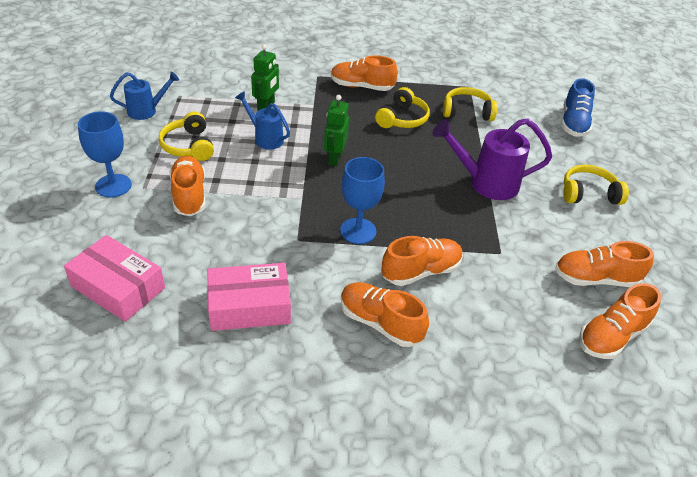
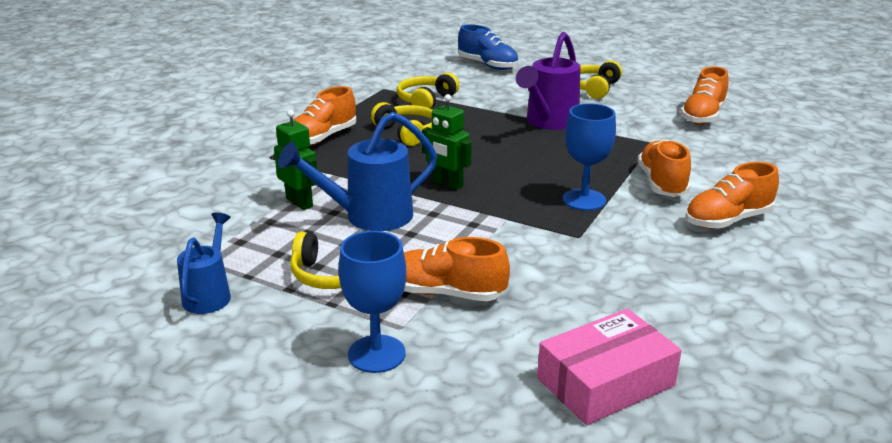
camera: 60 degrees left, 15 degrees down
pink box [207,263,291,331] -> none
blue watering can [235,91,290,150] -> blue watering can [278,112,437,231], size x1.63
orange shoe [579,283,661,359] -> none

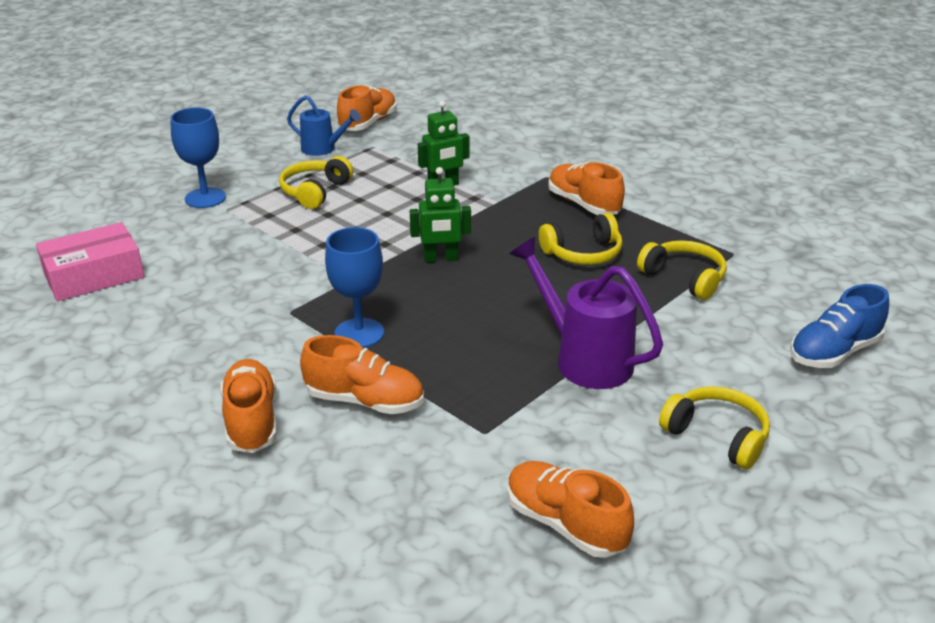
camera: 105 degrees right, 5 degrees up
blue watering can [278,112,437,231] -> none
orange shoe [404,237,510,301] -> orange shoe moved to [337,85,397,131]
green robot [422,94,471,190] -> green robot turned 150 degrees counterclockwise [410,167,471,263]
pink box [537,309,682,425] -> pink box turned 75 degrees clockwise [36,222,144,301]

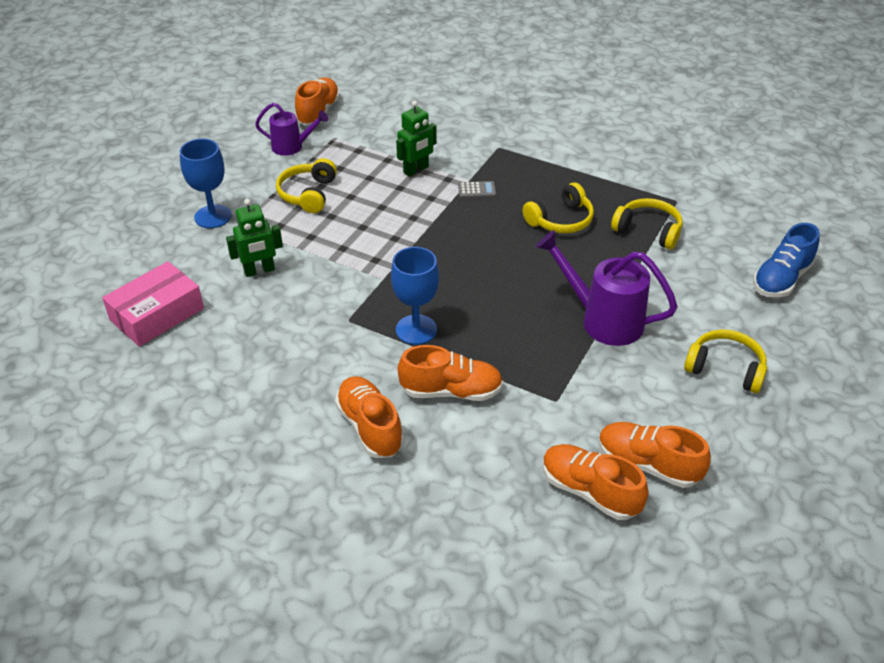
camera: 15 degrees left, 10 degrees up
blue watering can [287,95,361,156] -> purple watering can [255,103,328,156]
green robot [410,167,471,263] -> green robot moved to [226,199,283,277]
orange shoe [548,162,625,215] -> orange shoe moved to [543,444,649,520]
none -> grey calculator [458,181,496,198]

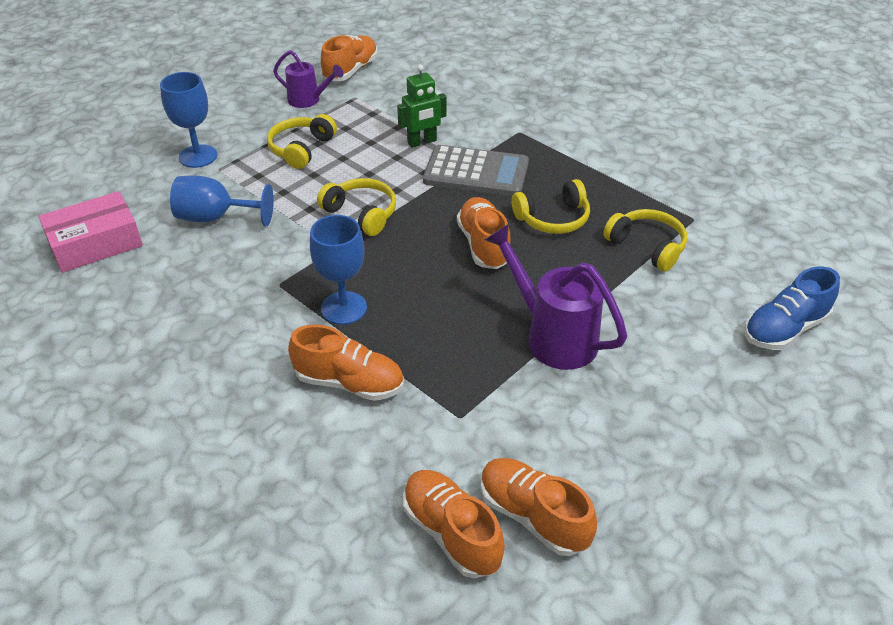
camera: 15 degrees right, 0 degrees up
green robot [226,199,283,277] -> blue goblet [170,175,274,226]
orange shoe [335,376,404,458] -> orange shoe moved to [457,197,510,269]
grey calculator [458,181,496,198] -> grey calculator [423,145,529,196], size x2.45
yellow headphones [684,330,767,393] -> yellow headphones moved to [317,178,396,236]

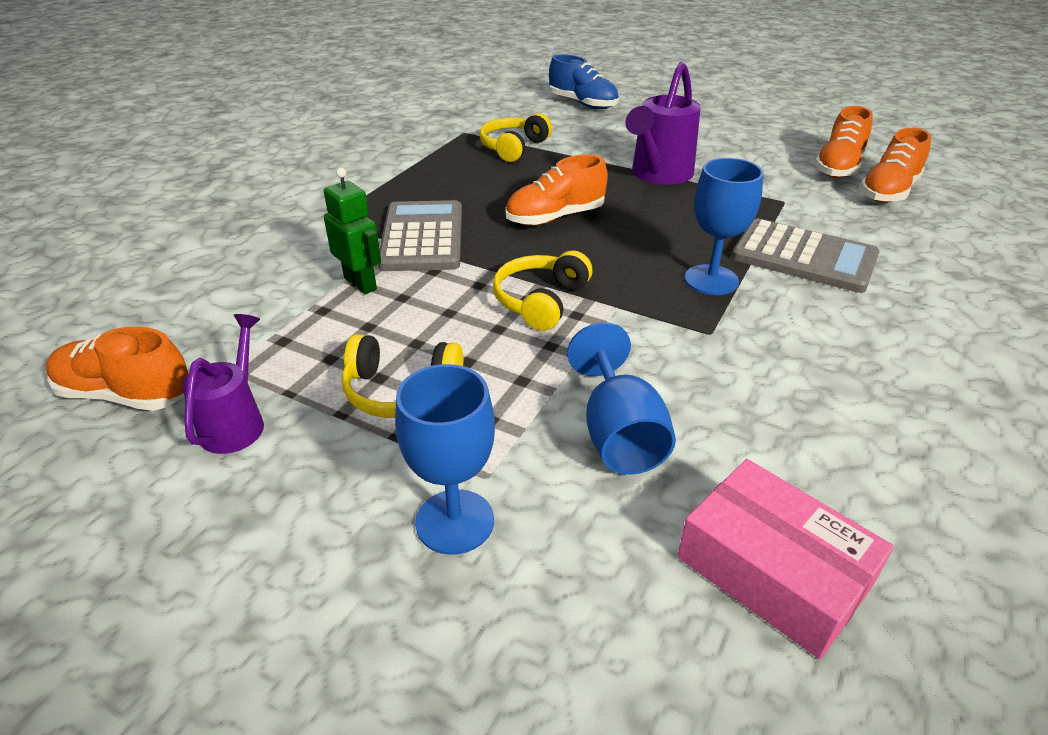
camera: 105 degrees left, 5 degrees down
orange shoe [288,325,404,401] -> grey calculator [731,219,880,293]
yellow headphones [512,179,590,234] -> none

